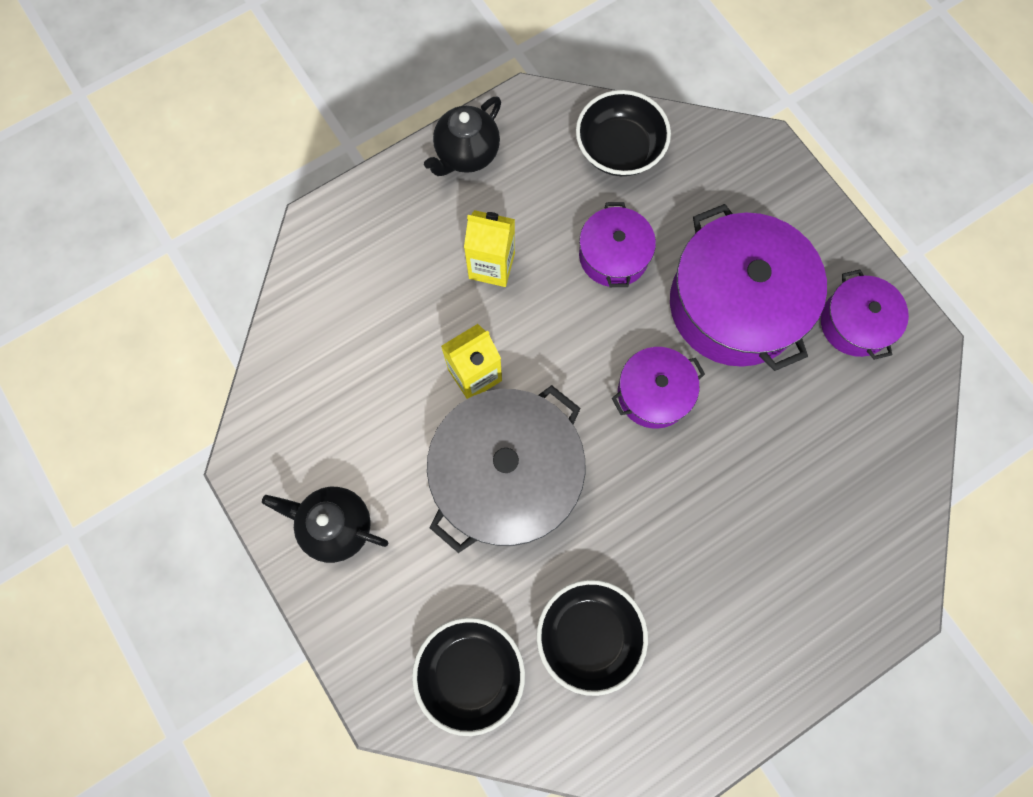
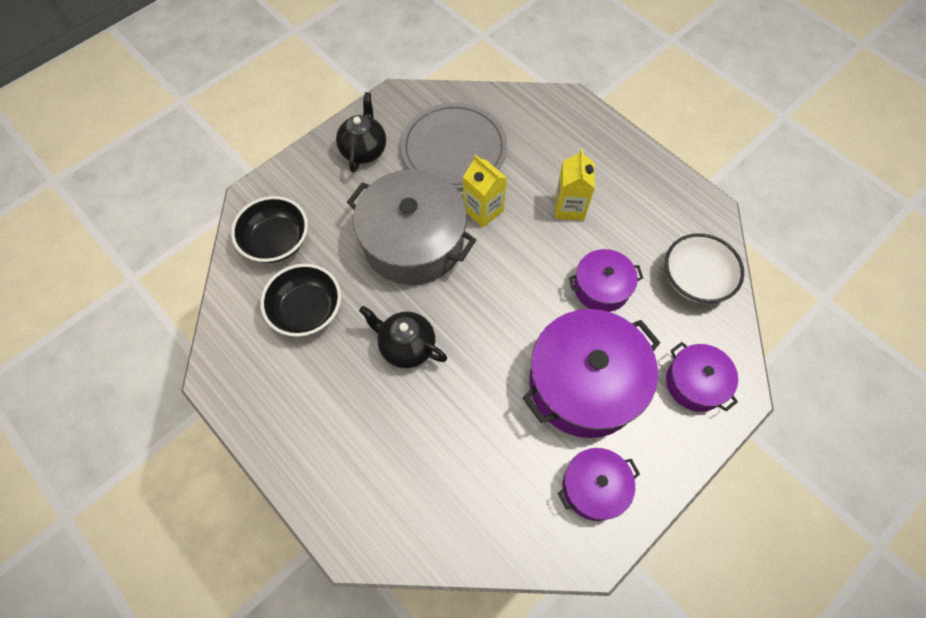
camera: 80 degrees right, 10 degrees down
black teapot [424,97,501,176] -> black teapot moved to [359,306,447,368]
black bowl [576,90,671,176] -> white bowl [665,233,744,303]
purple pot [612,347,705,429] -> purple pot moved to [666,342,738,412]
none -> grey plate [401,103,507,189]

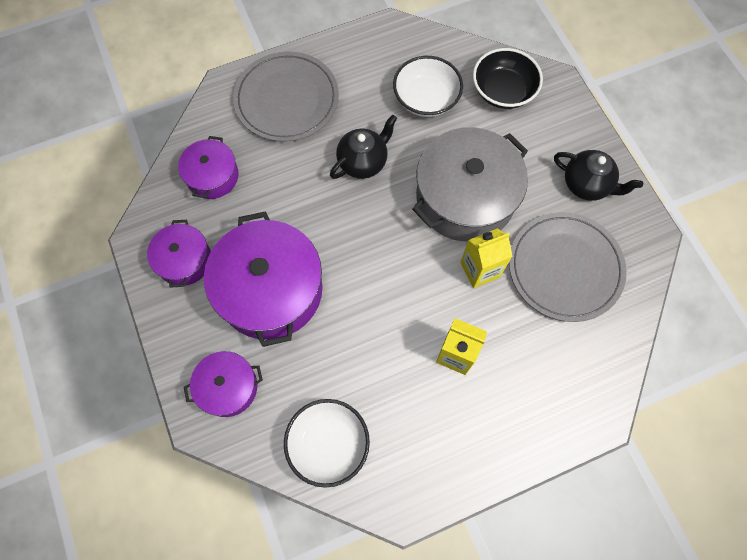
camera: 110 degrees right, 5 degrees up
black bowl [260,264,341,337] -> white bowl [393,56,463,117]
purple pot [569,249,643,312] -> purple pot moved to [178,136,239,199]
none -> grey plate [233,51,339,142]

